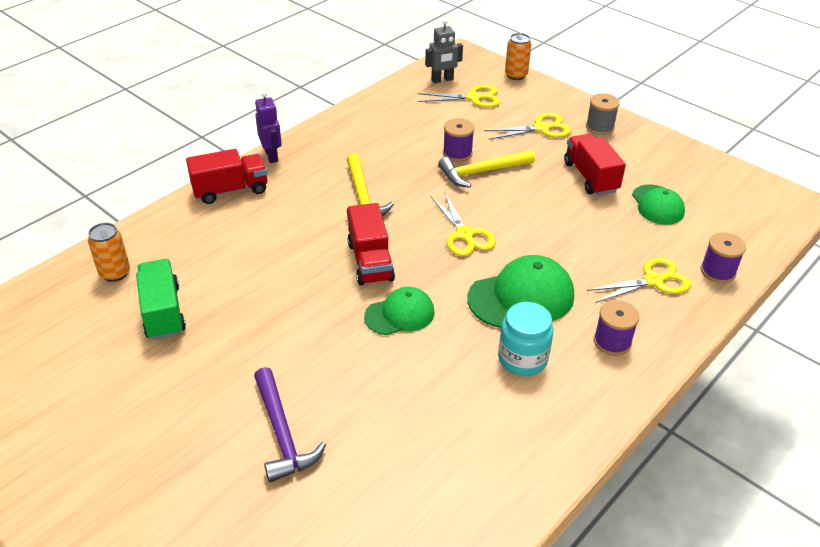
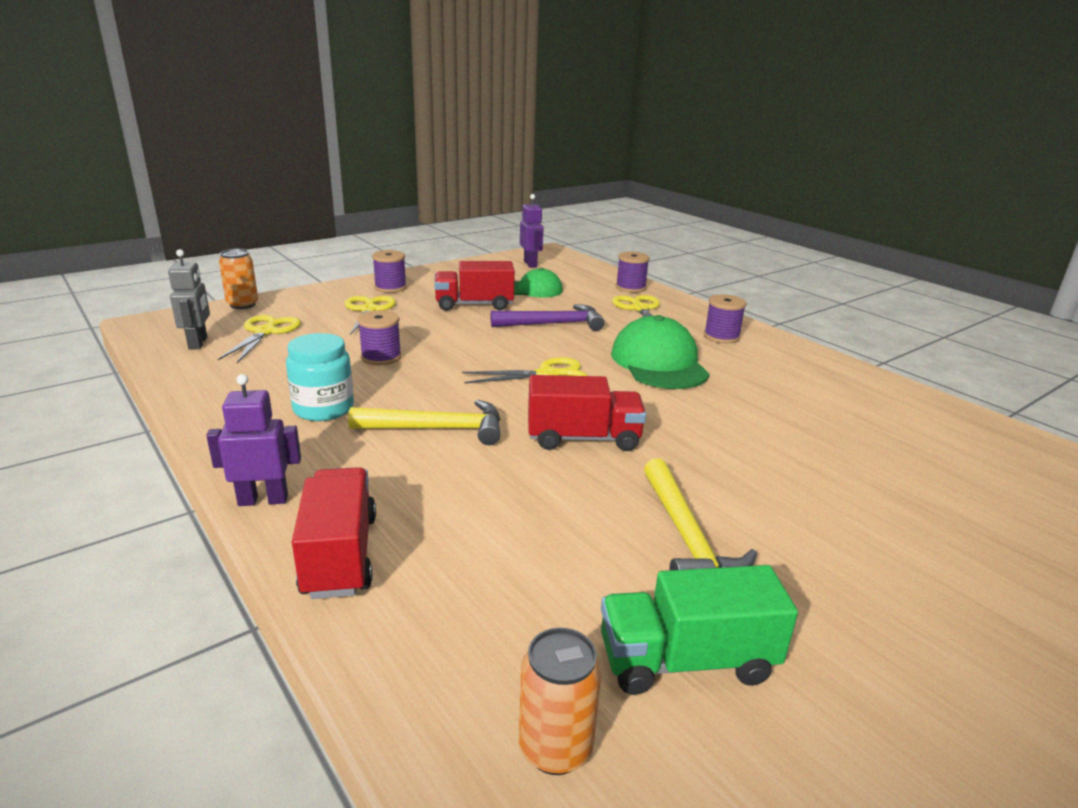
camera: 80 degrees left, 15 degrees down
purple hammer [254,367,326,482] -> purple hammer moved to [490,304,605,331]
green cap [364,287,434,335] -> none
yellow hammer [438,150,535,188] -> yellow hammer moved to [644,459,757,570]
turquoise jar [498,302,553,376] -> turquoise jar moved to [286,333,354,421]
grey spool [586,94,620,135] -> purple spool [372,250,407,293]
none -> purple robot [520,194,544,268]

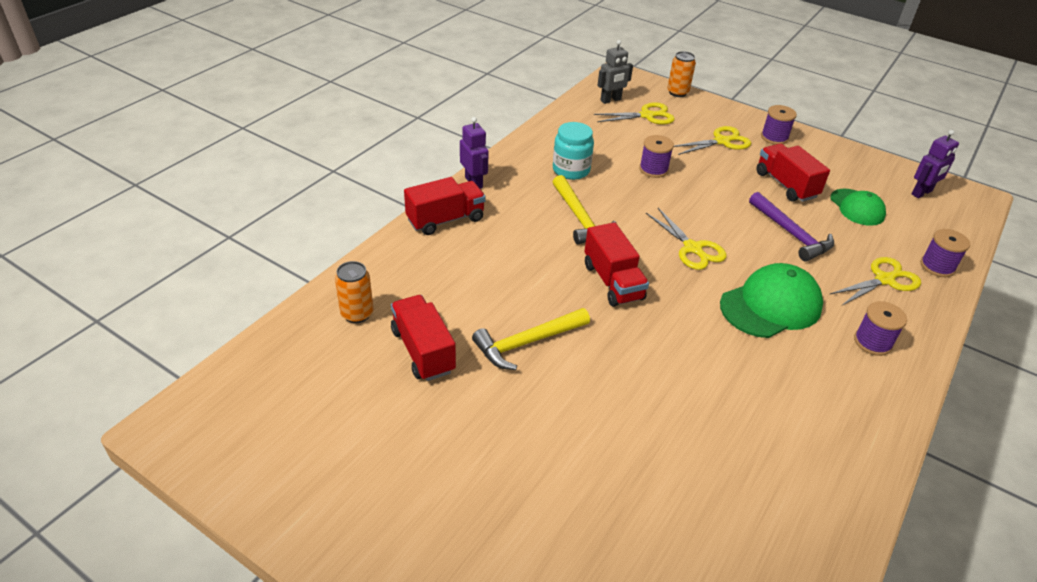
camera: 70 degrees right, 15 degrees up
green truck [601,565,798,695] -> red truck [391,295,456,381]

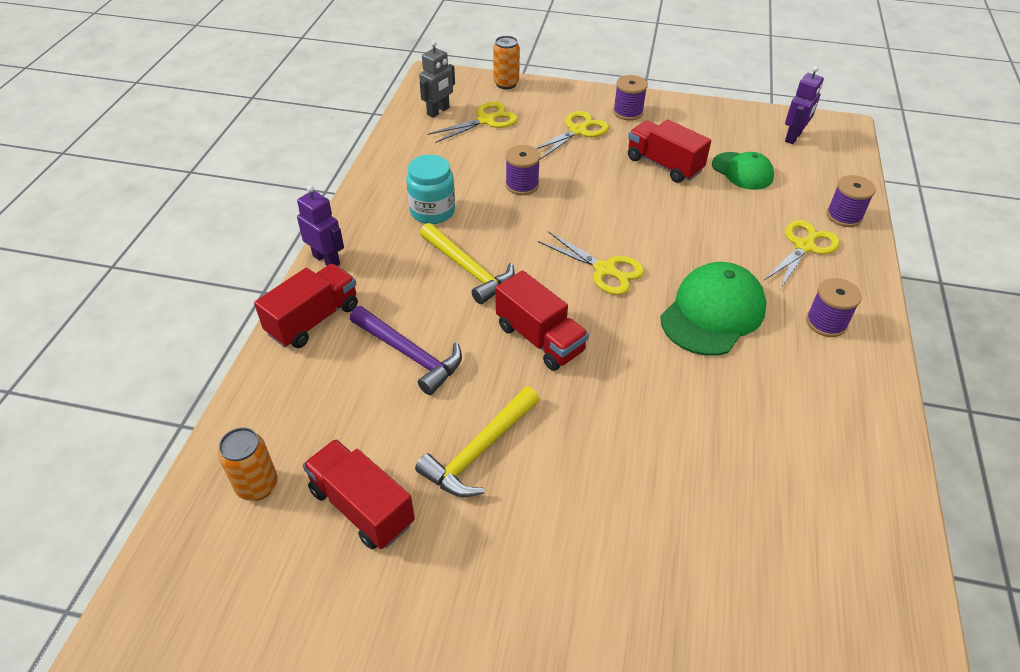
camera: 20 degrees left, 5 degrees up
purple hammer [749,192,834,262] -> purple hammer moved to [350,306,462,395]

